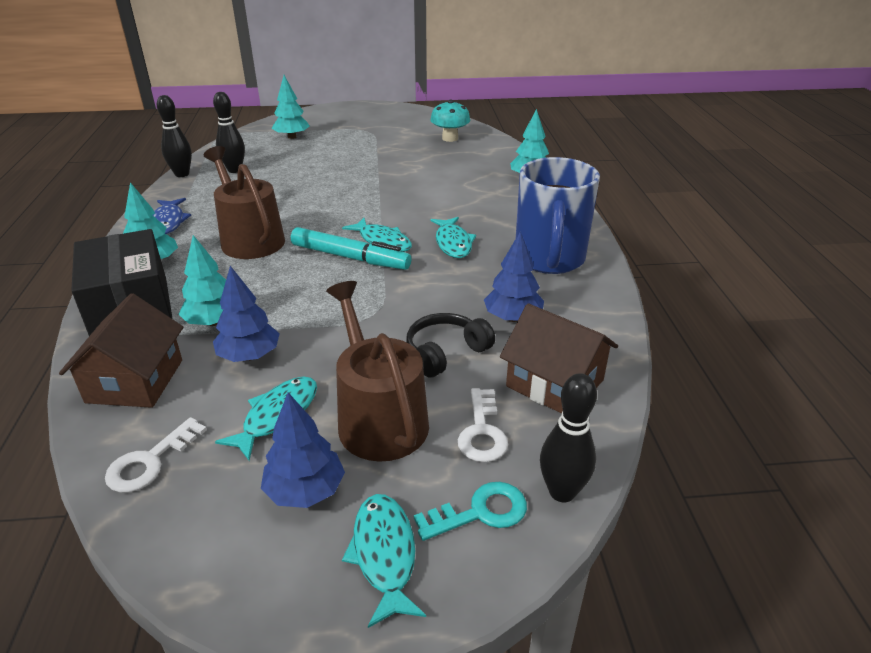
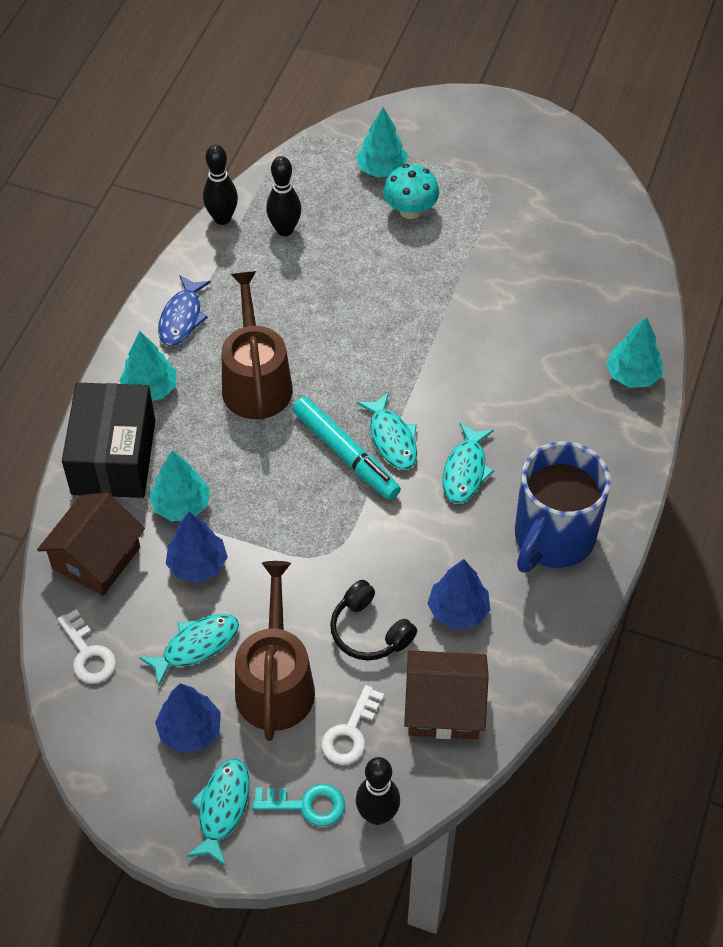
camera: 25 degrees right, 20 degrees up
white key [105,417,207,493] -> white key turned 90 degrees counterclockwise [58,609,116,684]
black headphones [406,313,495,378] -> black headphones turned 120 degrees counterclockwise [330,580,417,660]
turquoise mushroom [430,100,470,142] -> turquoise mushroom moved to [383,164,439,219]
brown house [500,304,618,414] -> brown house turned 60 degrees counterclockwise [404,650,489,739]

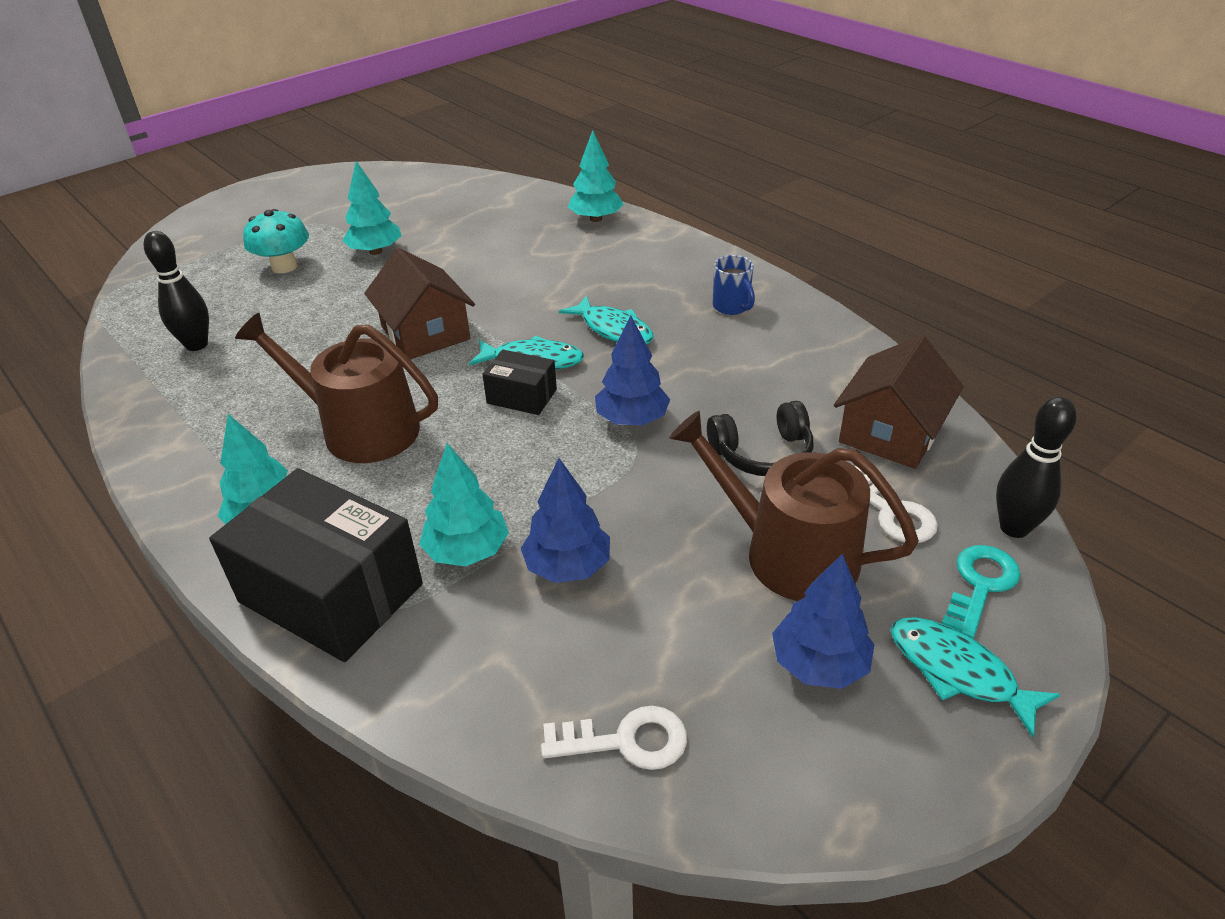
camera: 60 degrees left, 15 degrees down
brown house [37,493,145,596] -> brown house moved to [364,248,475,359]
turquoise fish [139,614,239,687] -> none
blue fish [158,275,211,346] -> none
black bowling pin [203,145,238,225] -> none
turquoise marker [292,397,401,500] -> black box [482,349,557,415]
turquoise tree [356,107,408,177] -> turquoise tree moved to [342,161,402,255]
blue tree [427,559,490,630] -> blue tree moved to [595,316,670,426]
blue mug [515,441,611,573] -> blue mug [713,255,755,315], size x0.42

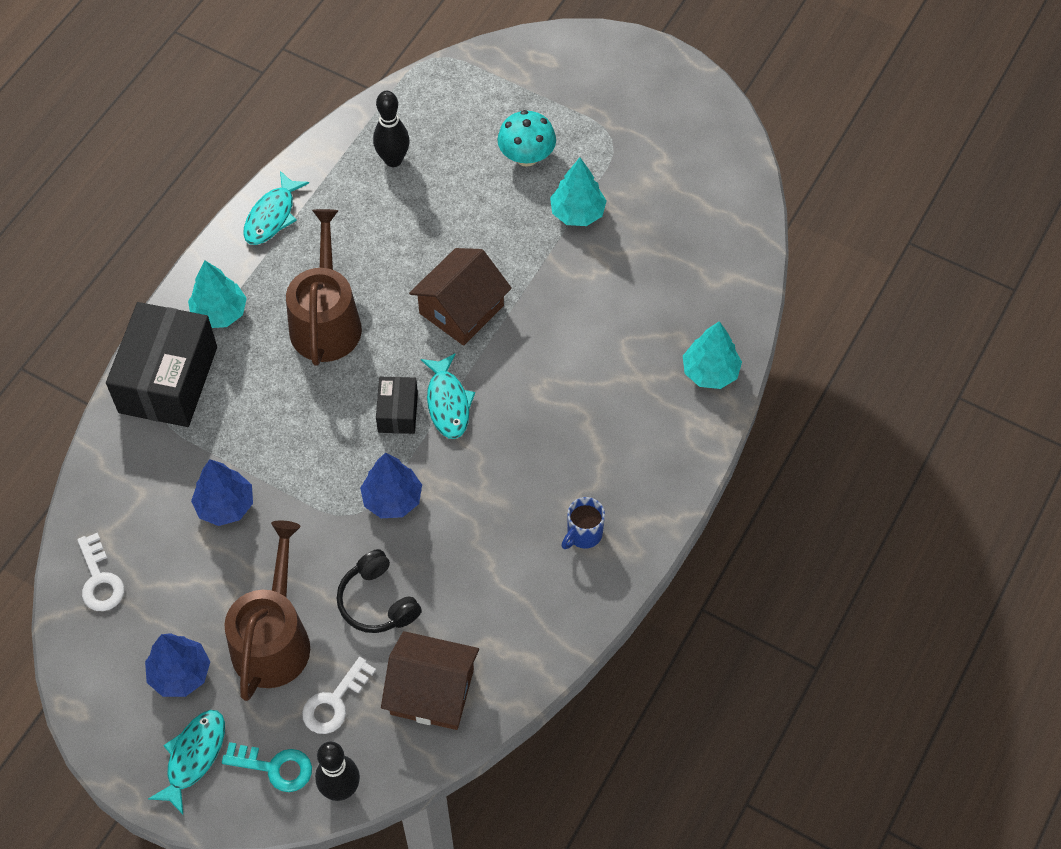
camera: 70 degrees right, 20 degrees up
turquoise tree [419,443,509,566] -> none
turquoise fish [559,296,654,344] -> turquoise fish moved to [243,171,309,245]

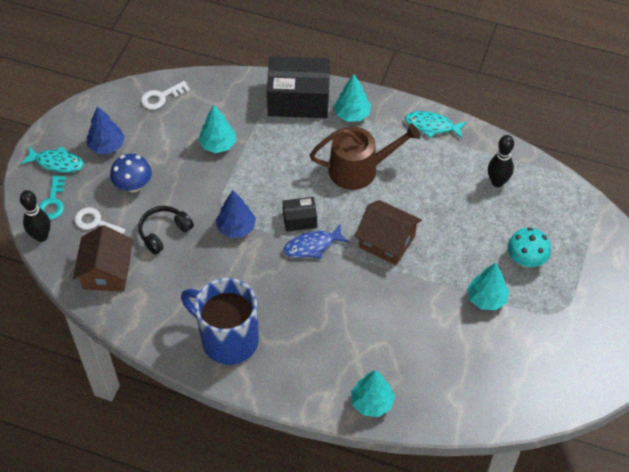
camera: 80 degrees right, 5 degrees down
blue tree [191,459,253,526] -> turquoise tree [198,105,236,153]
brown watering can [225,520,310,701] -> blue mushroom [110,154,152,192]
turquoise fish [421,353,475,439] -> blue fish [284,224,349,259]
blue mug [561,497,605,549] -> blue mug [181,278,259,365], size x2.36

